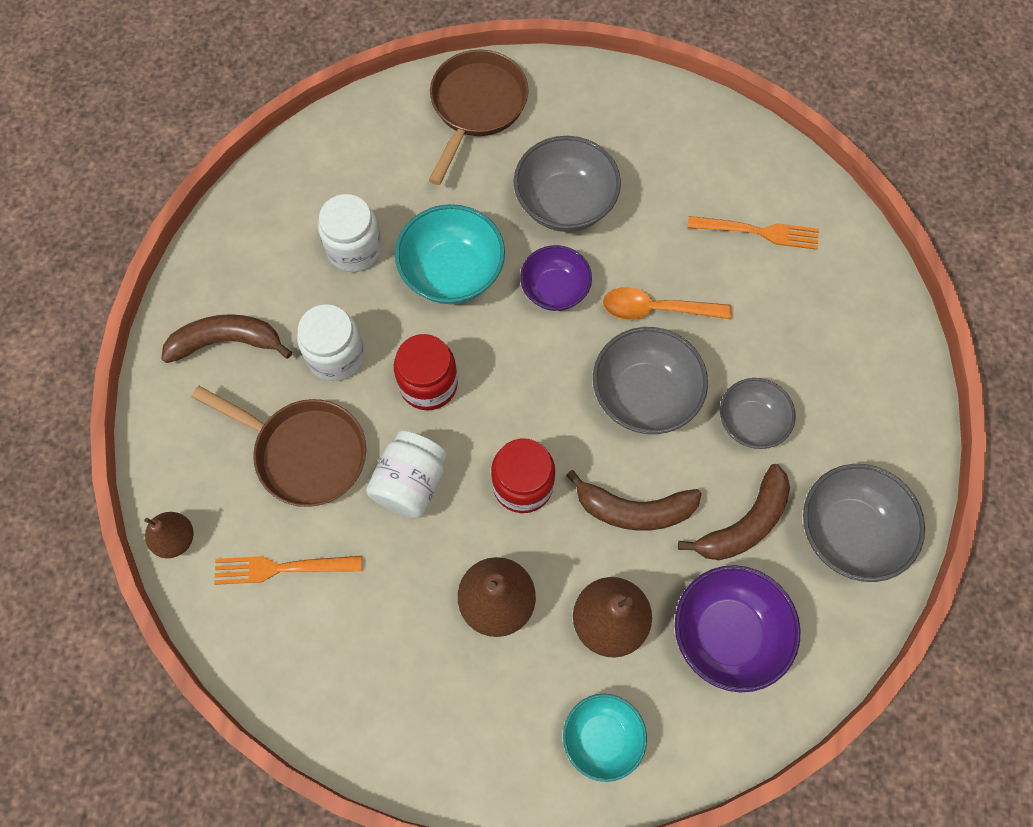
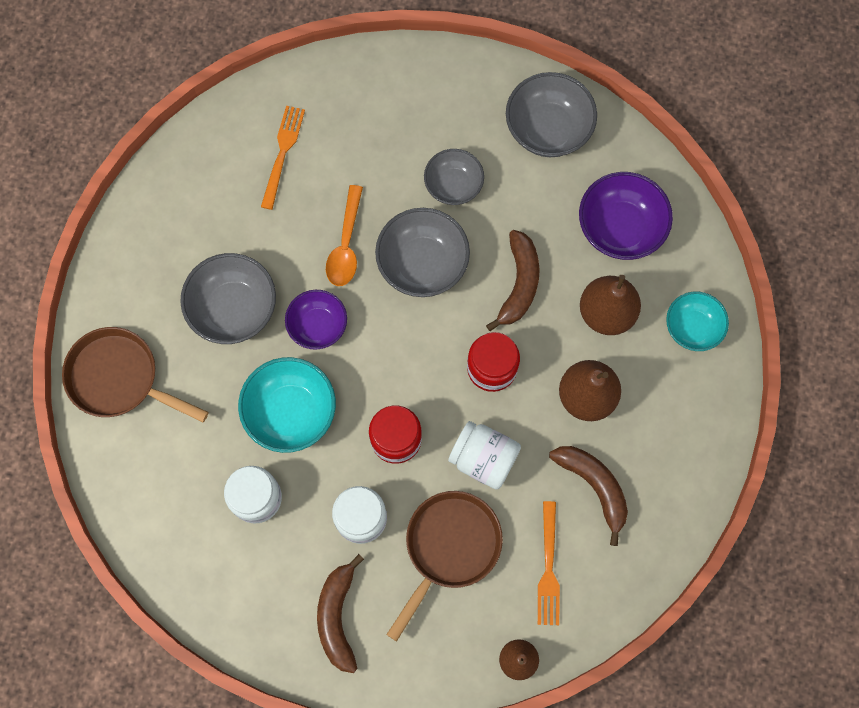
camera: 85 degrees left, 5 degrees up
brown banana [678,464,790,560] -> brown banana moved to [549,446,628,546]

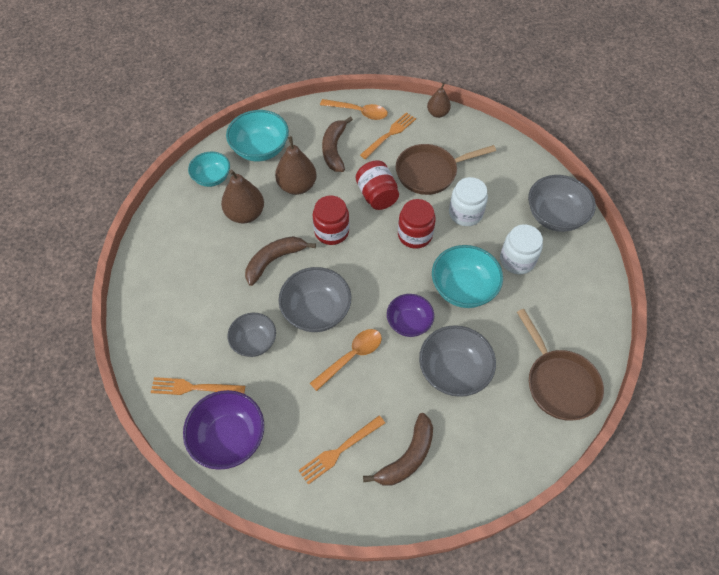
camera: 140 degrees left, 15 degrees down
brown banana [317,554,364,673] -> brown banana moved to [363,413,433,486]
white jar [448,421,521,490] -> red jar [356,161,399,210]
grey bowl [506,72,597,157] -> grey bowl moved to [528,175,596,232]
purple bowl [579,172,673,260] -> purple bowl moved to [183,390,264,470]
none -> orange fork [151,377,245,395]
none -> turquoise bowl [226,110,289,161]
none -> orange spoon [320,99,388,120]

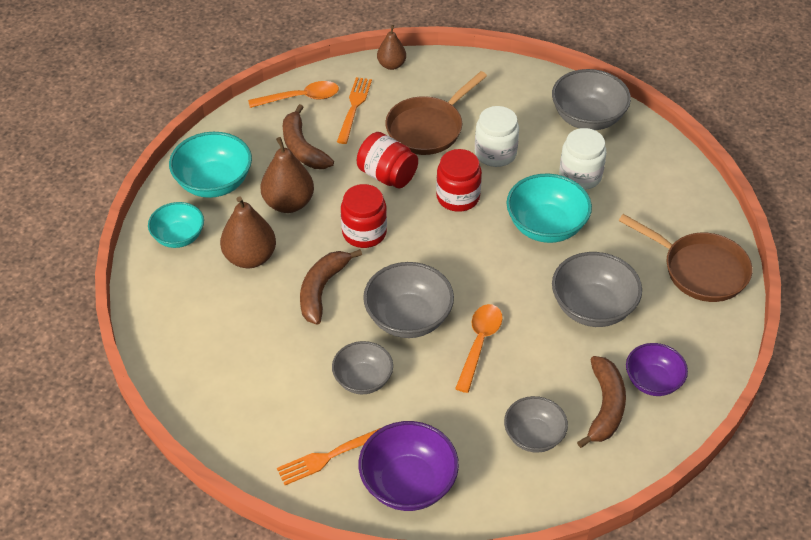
camera: 30 degrees left, 10 degrees down
orange fork [298,415,385,485] -> grey bowl [504,396,568,453]
purple bowl [387,294,434,337] -> purple bowl moved to [626,343,688,396]

